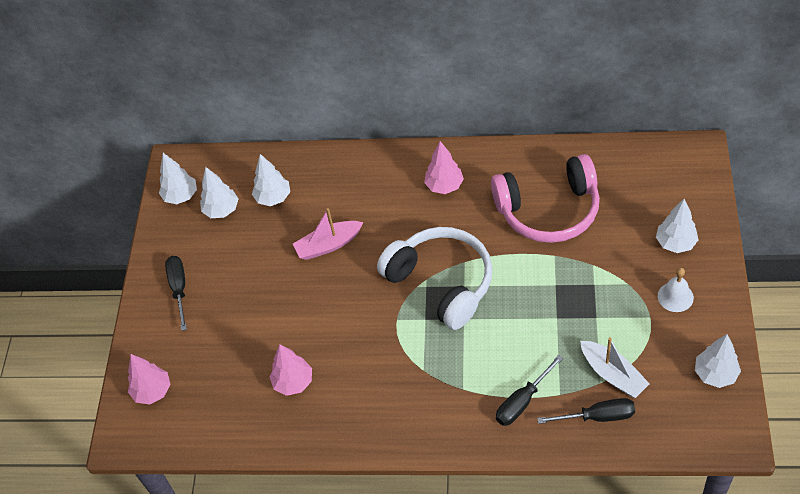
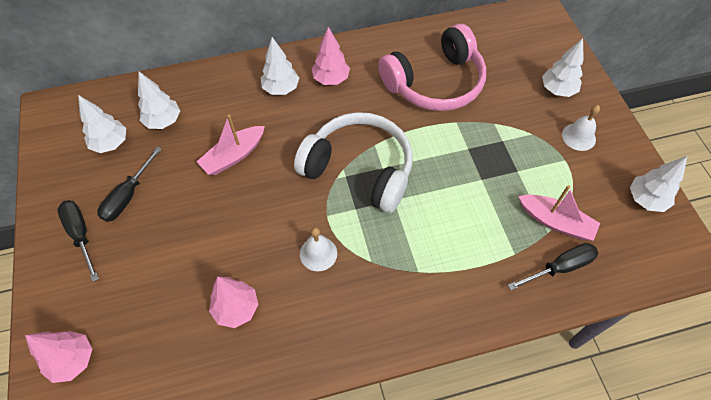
camera: 25 degrees left, 5 degrees up
white tree [159,153,197,204] -> white tree moved to [261,37,299,95]
black screwdriver [496,355,563,426] -> black screwdriver moved to [97,146,162,222]
white boat [580,337,650,398] -> pink boat [518,185,600,241]
none -> white bell [300,227,337,271]

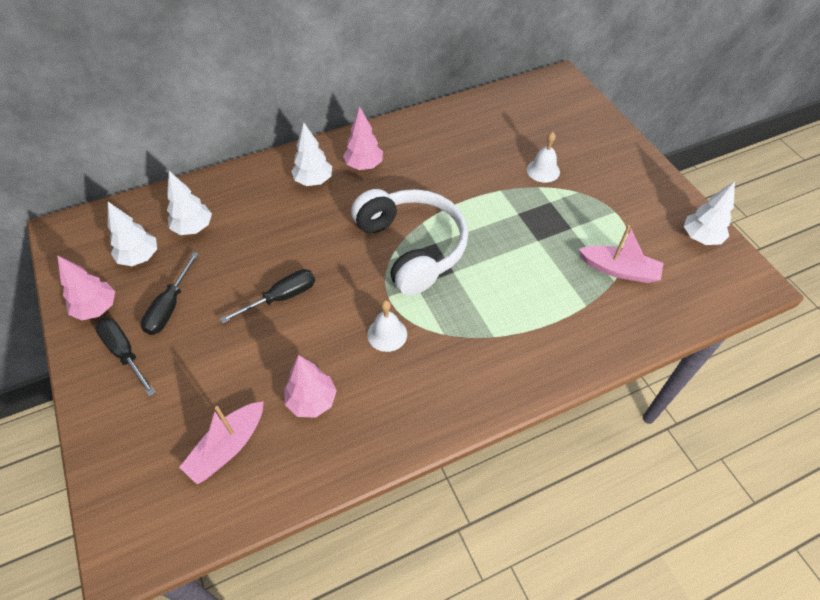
camera: 10 degrees left, 5 degrees down
pink tree [25,331,92,383] -> pink tree moved to [57,255,115,320]
pink boat [196,115,265,175] -> pink boat moved to [179,401,264,485]
white headphones [294,112,413,213] -> white headphones turned 45 degrees clockwise [351,189,468,296]
pink headphones [378,24,486,111] -> none
black screwdriver [508,243,598,290] -> black screwdriver moved to [220,269,315,324]
white tree [542,38,584,97] -> none
white bell [562,105,600,151] -> white bell moved to [527,132,560,183]

